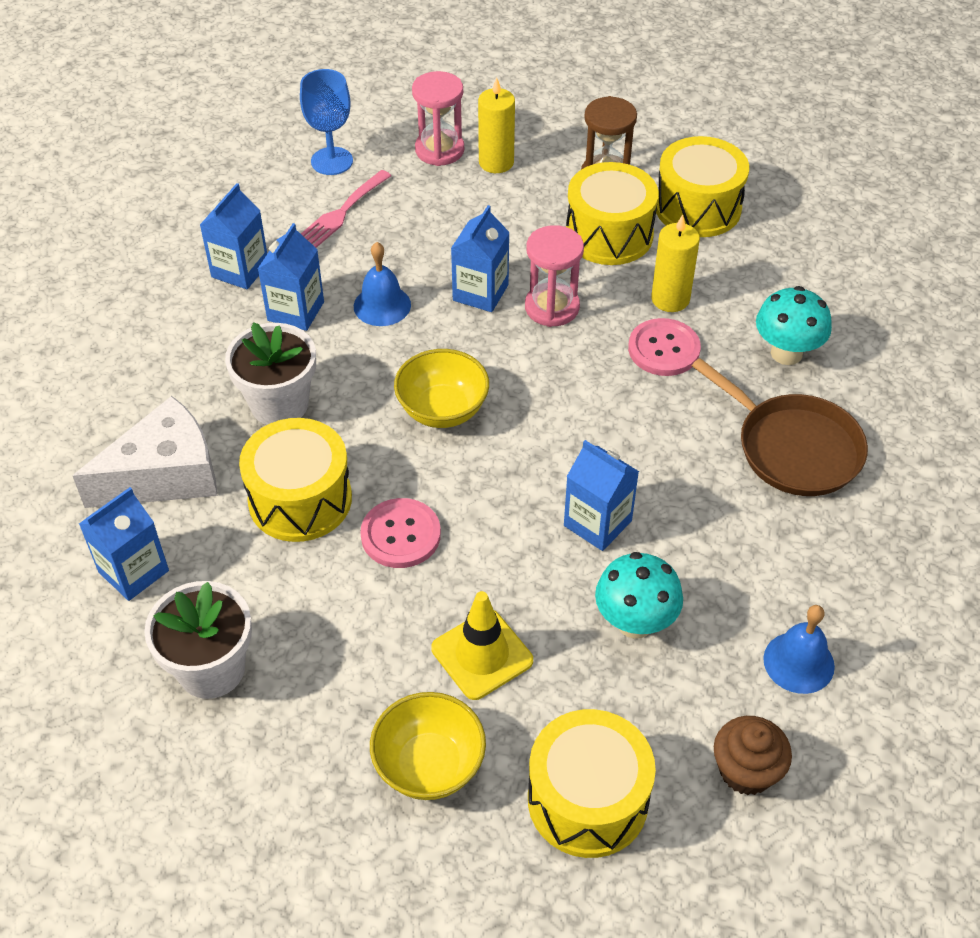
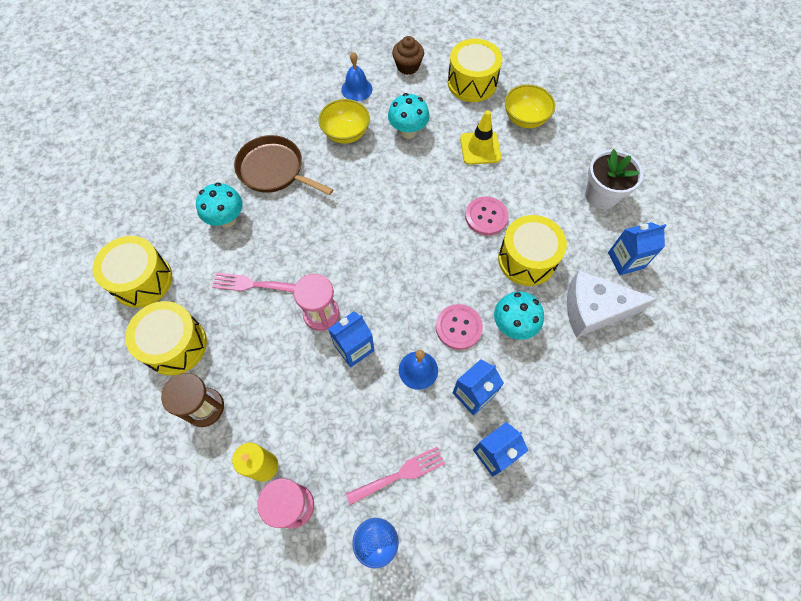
camera: 150 degrees left, 15 degrees up
white flower pot [225,322,316,425] -> turquoise mushroom [494,291,544,340]
yellow bowl [394,349,489,428] -> yellow bowl moved to [319,99,370,144]
blue carton [564,440,639,551] -> none
yellow drum [566,162,659,265] -> yellow drum moved to [93,236,172,308]
pink button [628,318,701,376] -> pink button moved to [436,304,483,350]
yellow candle [651,214,700,312] -> pink fork [212,273,296,293]
brown pan [692,358,868,496] -> brown pan turned 45 degrees counterclockwise [234,135,334,195]

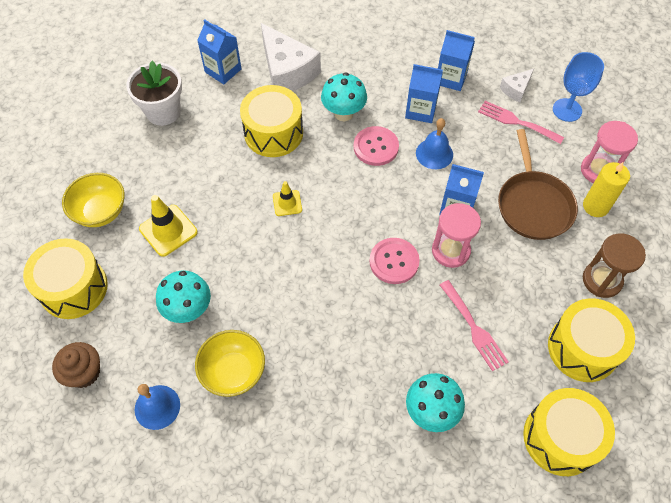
camera: 125 degrees left, 5 degrees down
brown pan [234,135,334,195] -> brown pan moved to [498,129,578,240]
pink button [465,196,508,235] -> pink button moved to [370,238,420,284]
none -> yellow traffic cone [273,181,302,216]
none -> white cheese [500,69,534,102]

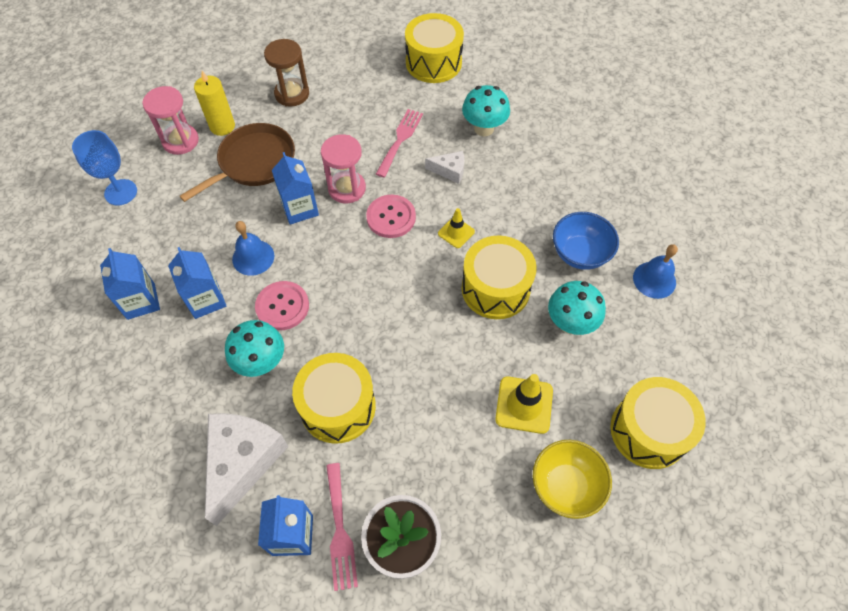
camera: 130 degrees left, 0 degrees up
brown cupcake [52,342,100,388] -> none
yellow bowl [195,330,265,397] -> blue bowl [553,212,619,270]
yellow traffic cone [273,181,302,216] -> yellow traffic cone moved to [438,208,475,248]
pink fork [478,101,564,144] -> pink fork moved to [326,463,358,591]
white cheese [500,69,534,102] -> white cheese moved to [425,151,464,184]
yellow drum [548,298,635,382] -> yellow drum moved to [462,236,537,319]

